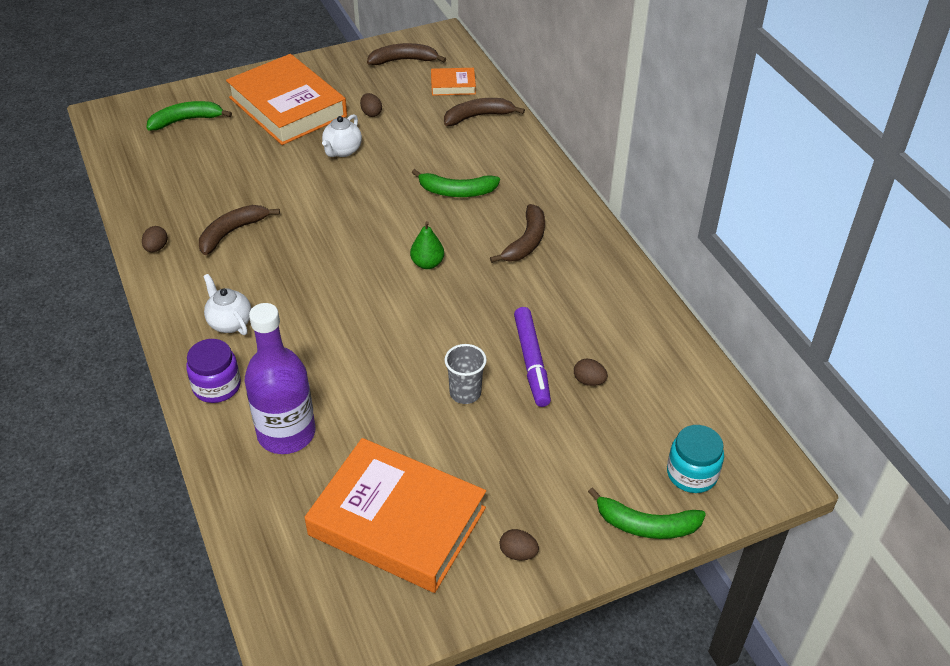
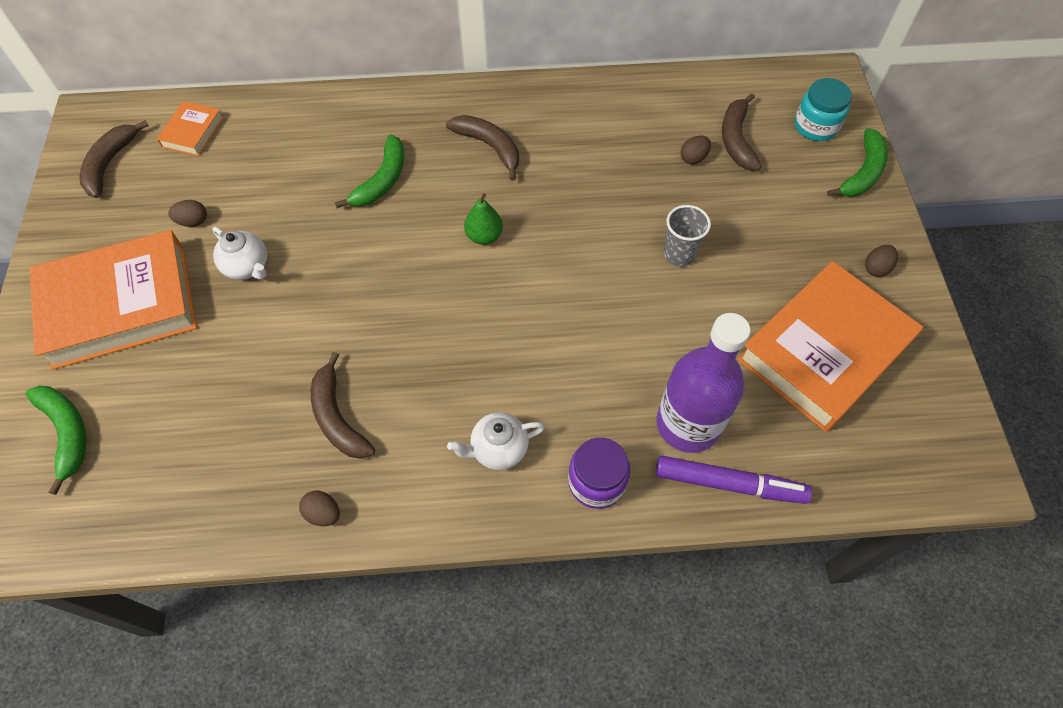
camera: 70 degrees left, 15 degrees up
green banana [146,101,232,130] -> green banana turned 150 degrees clockwise [25,385,86,495]
brown banana [444,98,525,126] -> brown banana moved to [722,93,761,170]
purple marker [514,307,551,407] -> purple marker moved to [656,456,812,504]

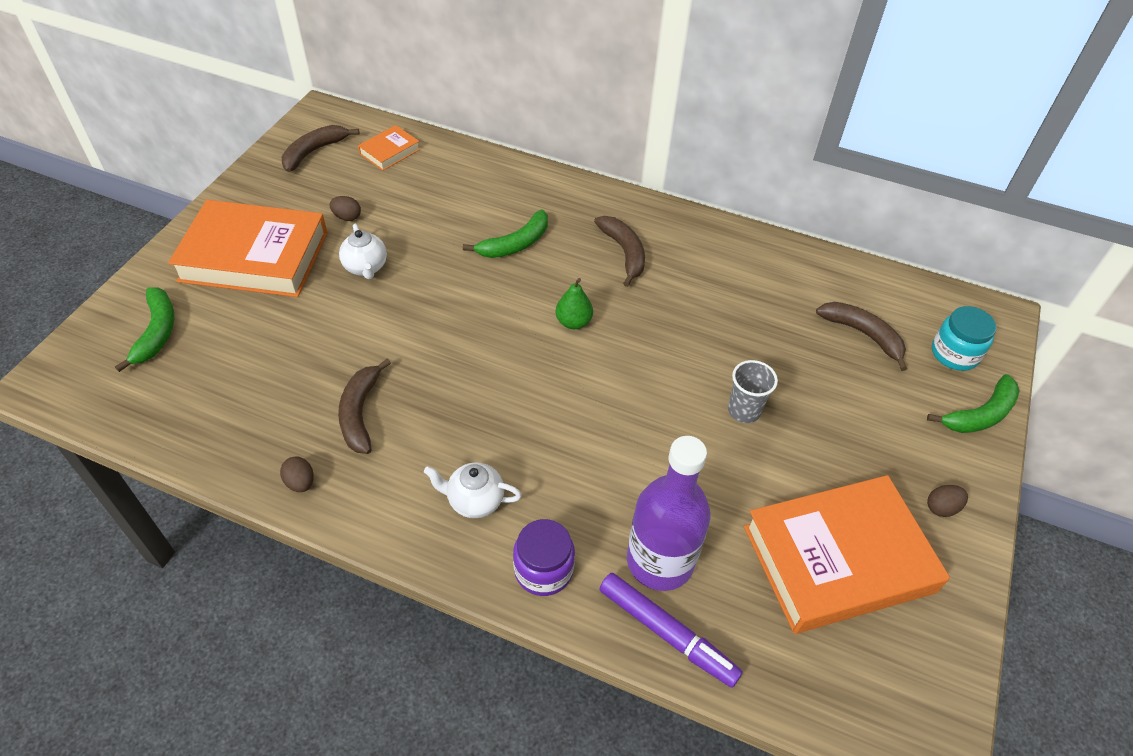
camera: 25 degrees right, 10 degrees down
brown egg [681,136,711,165] -> none
brown banana [722,93,761,170] -> brown banana turned 105 degrees clockwise [816,302,907,371]

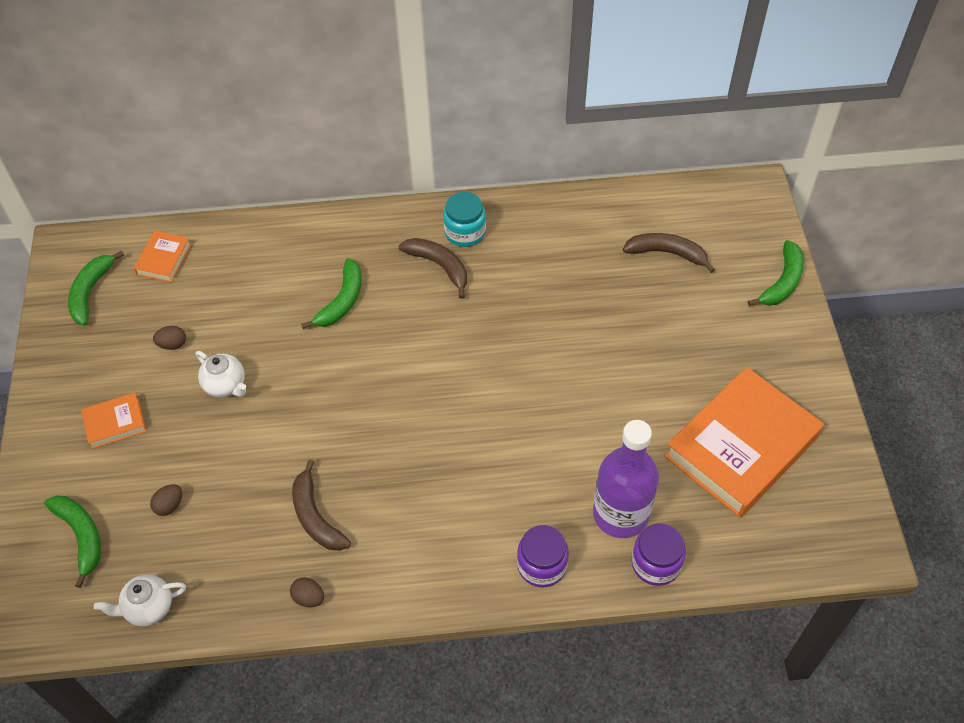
camera: 25 degrees left, 5 degrees up
orange book [168,200,328,297] -> orange book [81,393,146,449], size x0.45
brown banana [282,125,360,172] -> green banana [68,250,124,325]
white teapot [424,462,522,518] -> white teapot moved to [94,575,186,626]
green pear [556,278,593,329] -> none
purple marker [600,573,743,688] -> purple jar [632,523,686,586]
grey cup [728,360,778,423] -> none
brown egg [927,485,968,517] -> brown egg moved to [150,484,182,516]
turquoise jar [932,306,996,371] -> turquoise jar moved to [444,192,486,247]

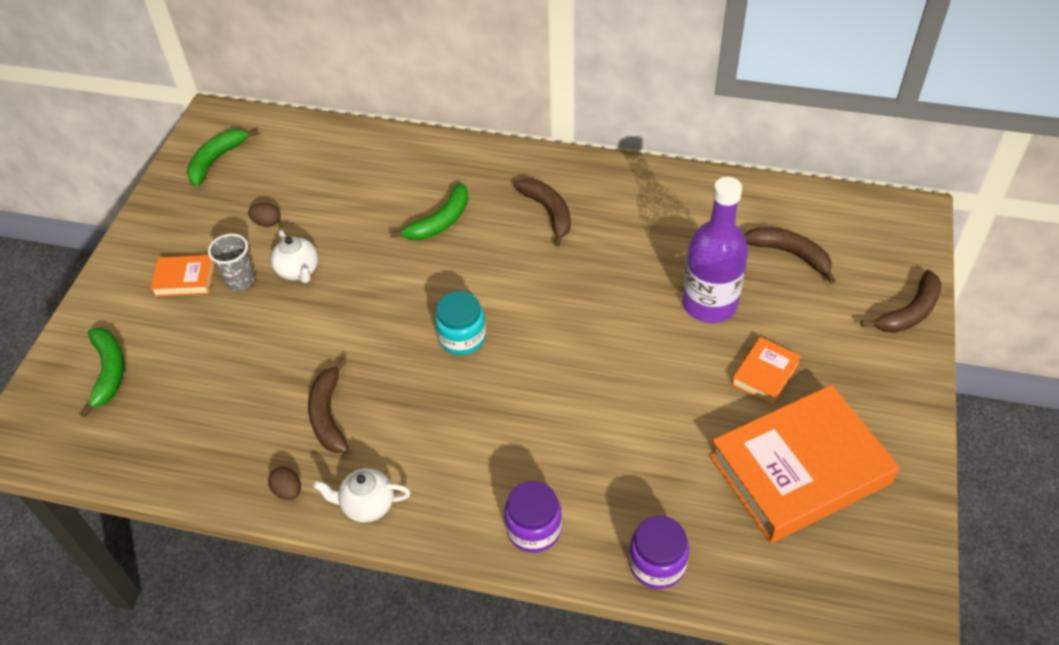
camera: 20 degrees right, 5 degrees down
white teapot [94,575,186,626] -> white teapot moved to [313,468,411,522]
orange book [134,231,191,283] -> orange book moved to [731,337,801,405]
brown egg [150,484,182,516] -> none
turquoise jar [444,192,486,247] -> turquoise jar moved to [435,291,486,355]
purple bottle [593,420,659,538] -> purple bottle moved to [682,177,748,323]
green banana [748,240,804,306] -> brown banana [861,270,941,333]
none -> grey cup [208,234,255,291]

